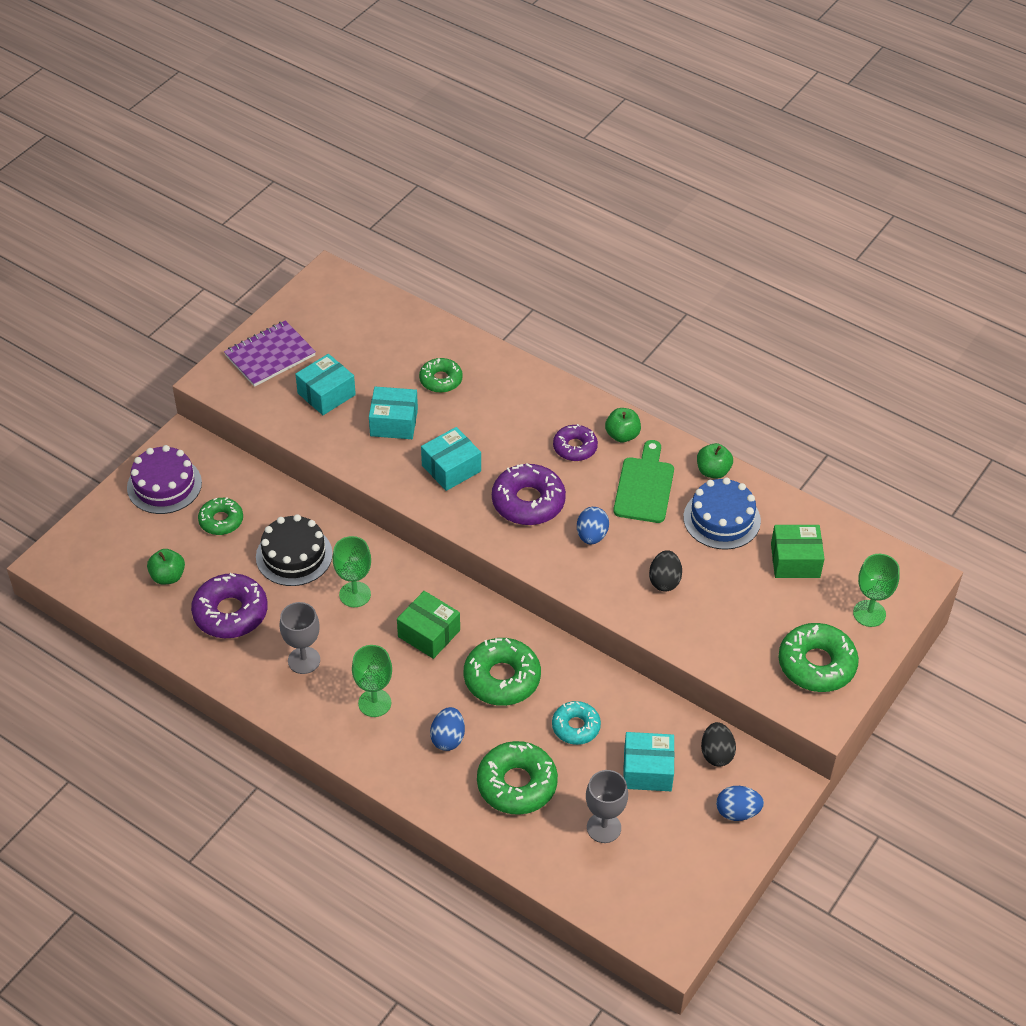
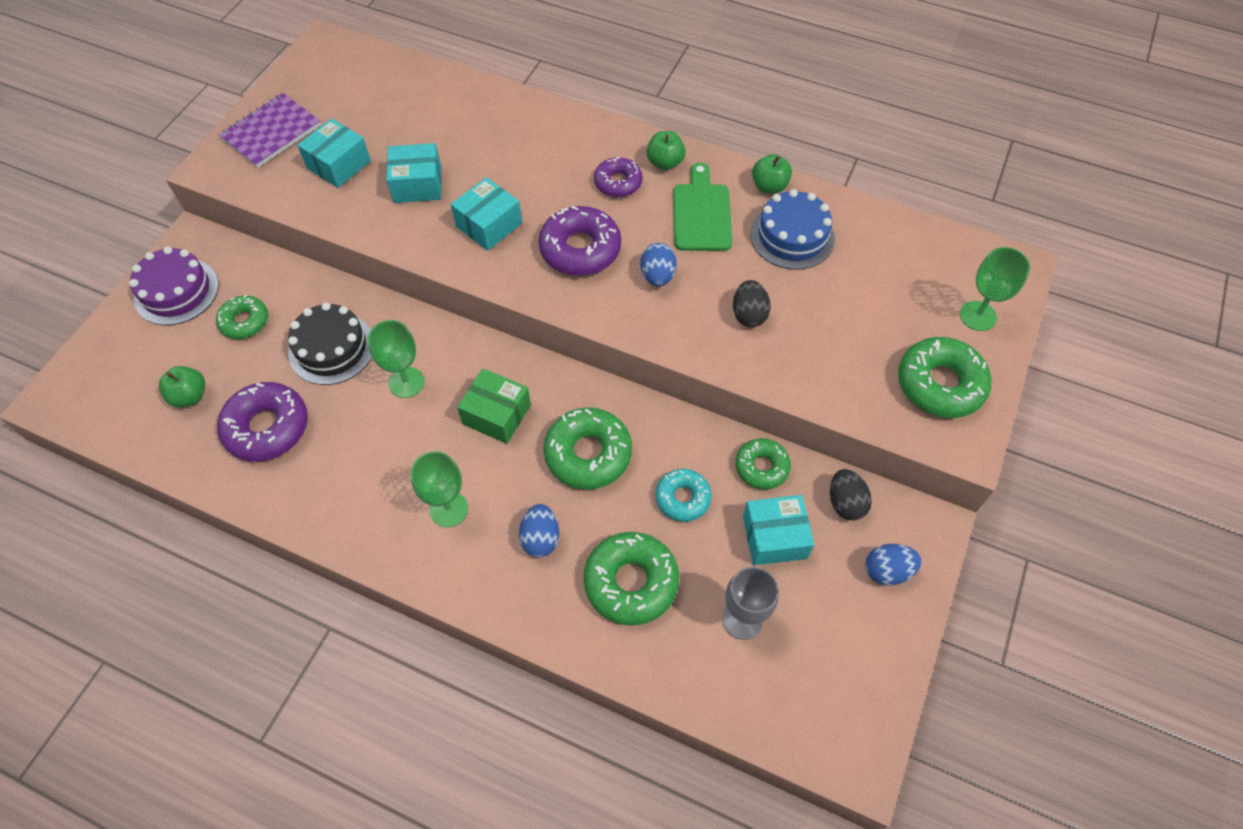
camera: 10 degrees left, 10 degrees up
grey goblet [279,602,320,674] -> none
green donut [419,358,463,393] -> green donut moved to [735,438,791,490]
green box [771,525,824,578] -> none

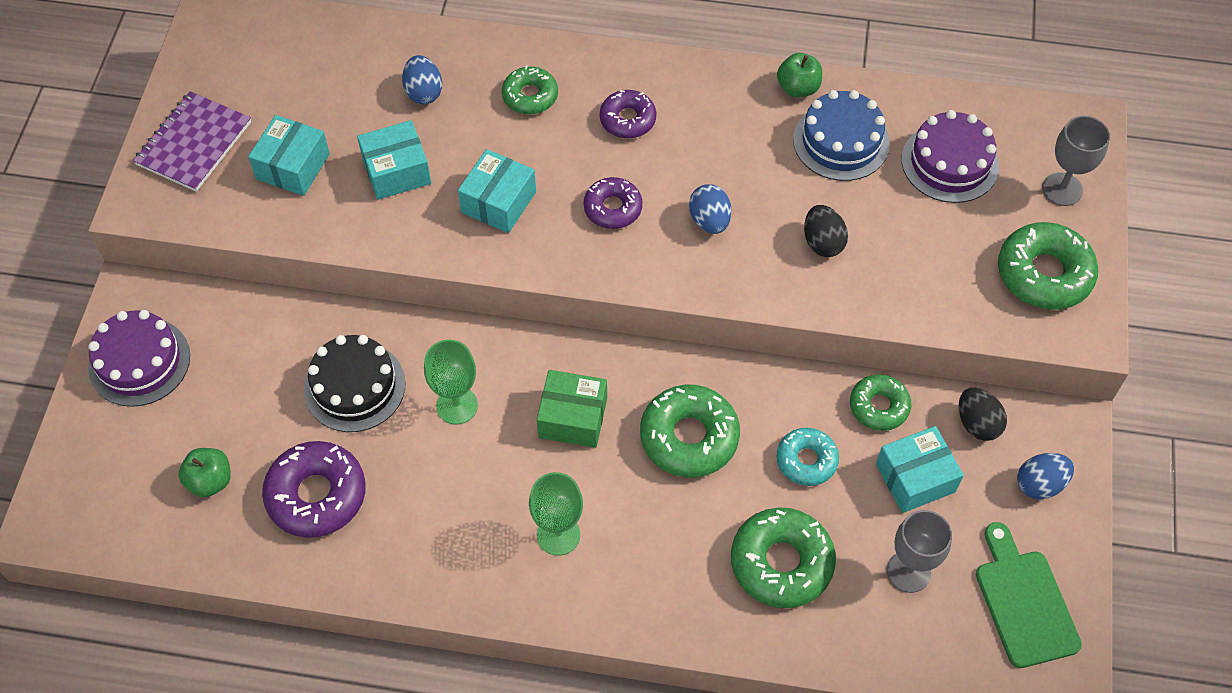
camera: 15 degrees left, 0 degrees up
green donut [216,295,268,339] -> green donut moved to [502,65,558,114]
blue egg [519,504,559,557] -> blue egg moved to [402,55,442,104]
purple donut [538,206,621,276] -> purple donut [584,177,642,229], size x0.62
green apple [646,131,686,170] -> none
green cutting board [673,162,732,251] -> green cutting board moved to [976,522,1082,668]
green goblet [960,247,1030,331] -> grey goblet [1042,116,1110,206]
none -> purple cake [901,110,999,203]

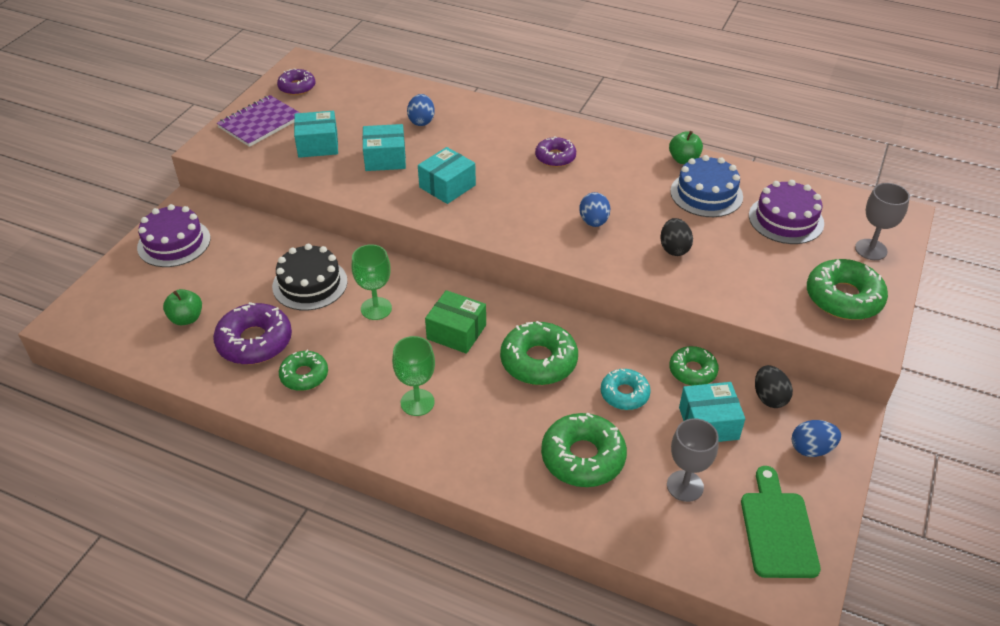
camera: 15 degrees right, 15 degrees down
turquoise box [248,115,330,196] -> turquoise box turned 45 degrees clockwise [294,111,338,158]
green donut [502,65,558,114] -> green donut moved to [279,349,328,391]
purple donut [584,177,642,229] -> purple donut moved to [277,69,315,95]

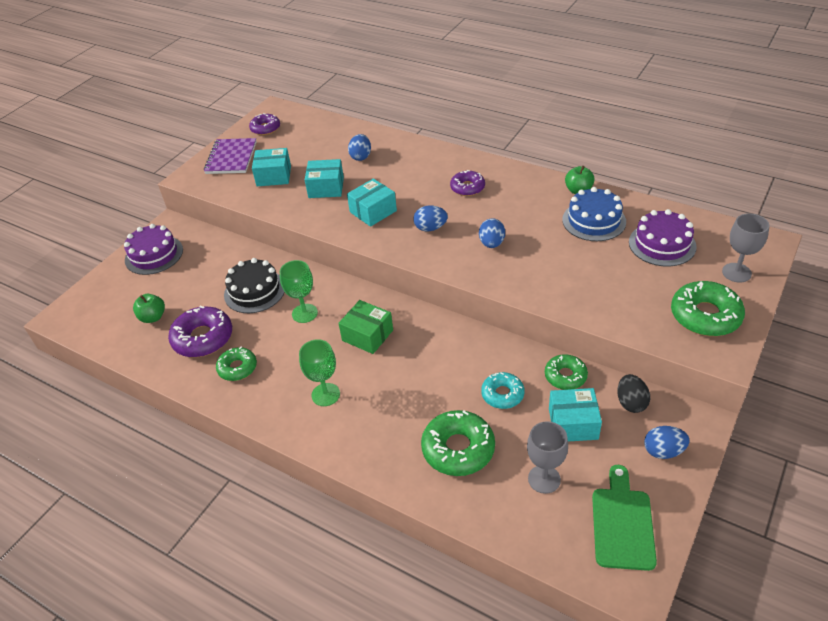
camera: 10 degrees right, 0 degrees up
purple notebook [217,95,300,147] -> purple notebook turned 45 degrees counterclockwise [204,138,257,174]
green donut [500,321,578,385] -> none
black egg [660,218,693,256] -> none
none -> blue egg [414,206,448,232]

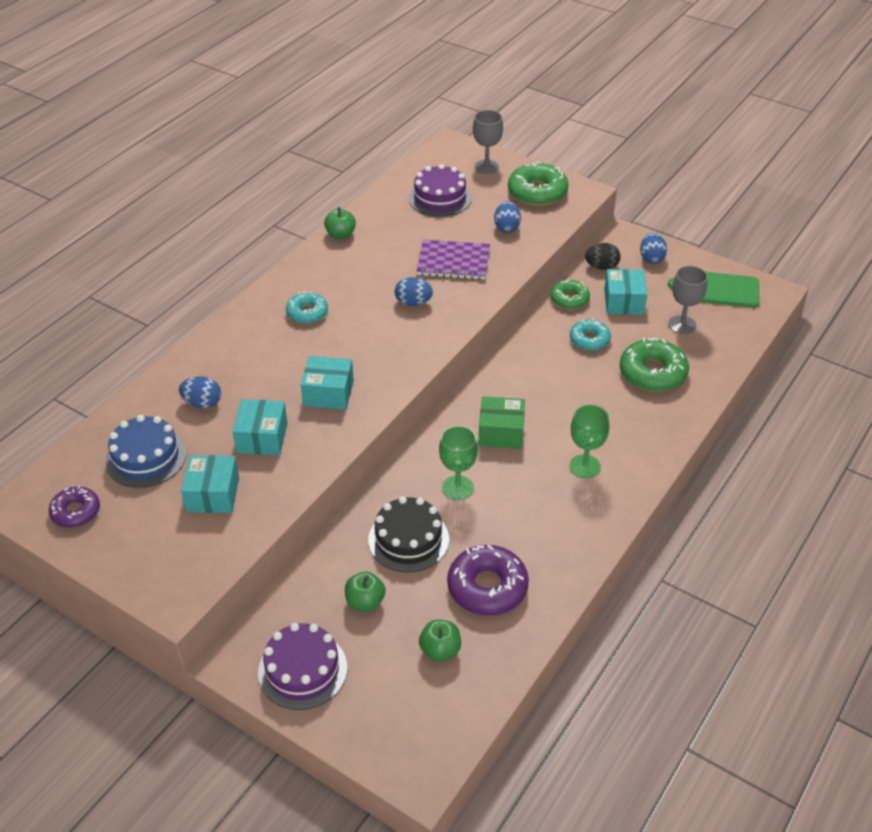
camera: 90 degrees left, 0 degrees up
purple notebook [204,138,257,174] -> purple notebook moved to [417,240,490,280]
green donut [216,347,257,381] -> none
green box [338,300,393,354] -> green box turned 60 degrees clockwise [479,396,525,449]
turquoise box [347,179,397,227] -> turquoise box turned 45 degrees counterclockwise [301,356,354,410]
blue egg [414,206,448,232] -> blue egg moved to [494,201,521,233]
purple donut [450,170,485,196] -> turquoise donut [286,291,328,324]
blue cake [562,187,626,241] -> blue cake moved to [106,415,186,488]
none -> green apple [345,572,386,612]

